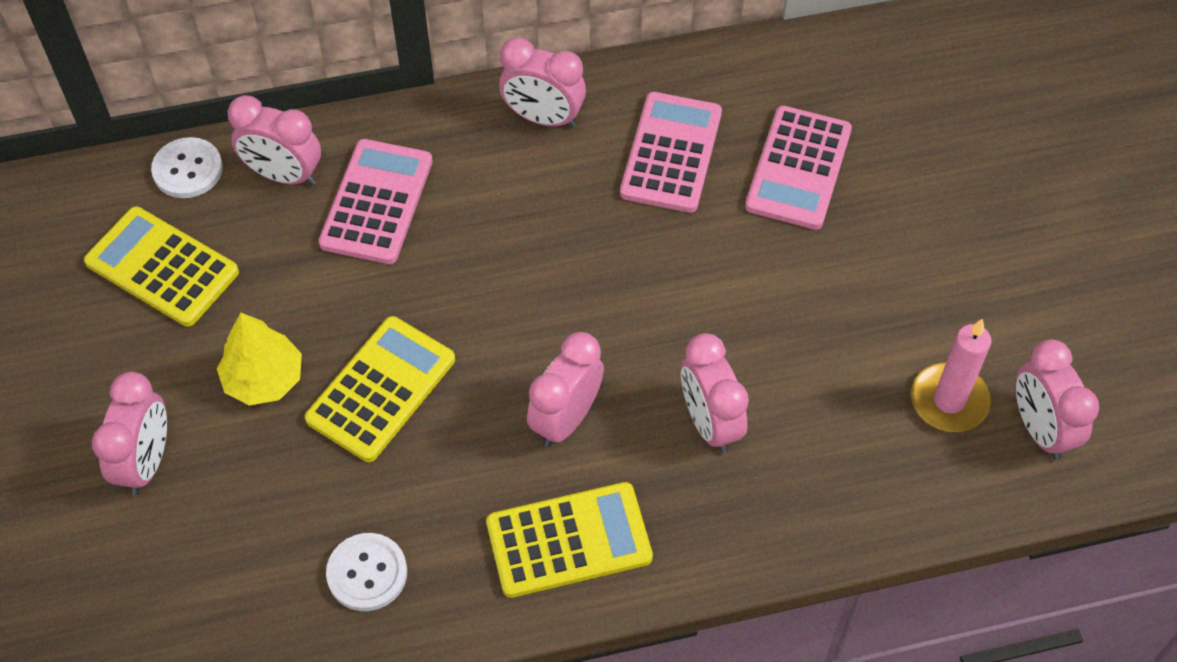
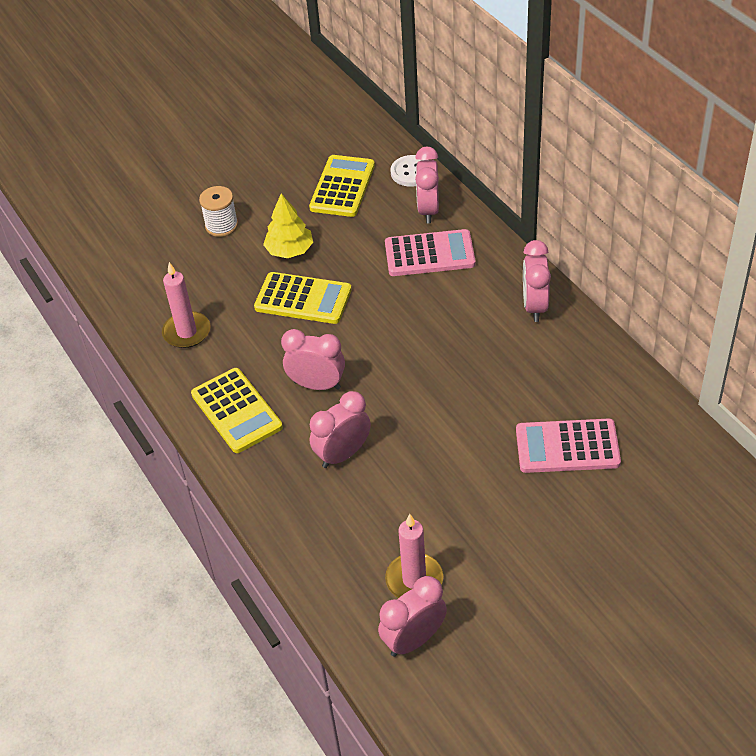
camera: 75 degrees right, 10 degrees down
pink clock [92,372,167,495] -> white spool [199,186,238,237]
white button [326,533,407,611] -> pink candle [162,262,210,348]
pink calculator [620,92,722,213] -> none

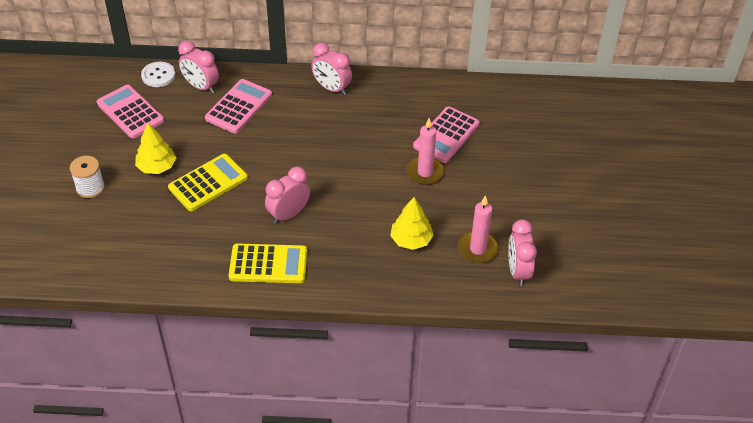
camera: 60 degrees left, 0 degrees up
pink candle [162,262,210,348] -> pink candle moved to [406,118,445,185]
yellow calculator [309,155,375,217] -> pink calculator [97,84,164,139]
pink clock [310,391,371,468] -> none
none -> yellow tree [390,197,434,250]

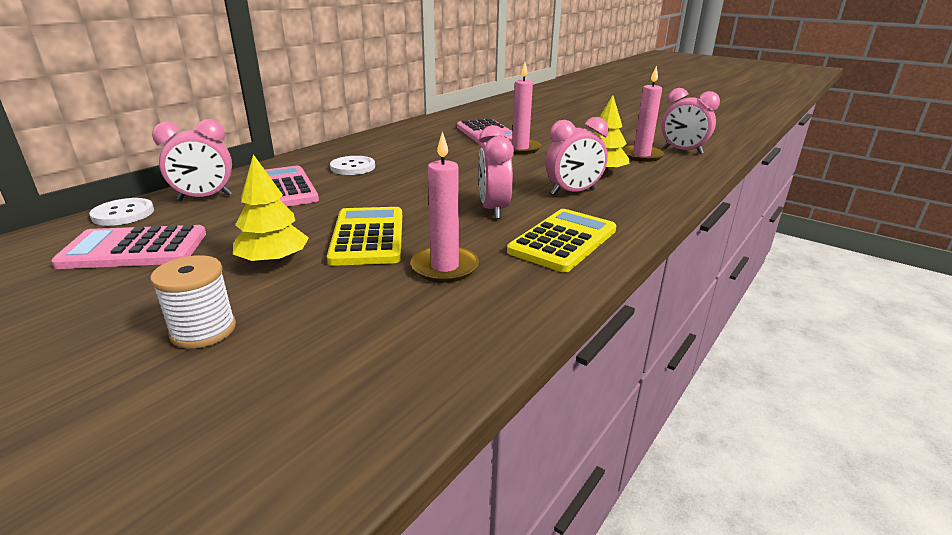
camera: 55 degrees left, 20 degrees down
pink clock [311,43,352,95] -> pink clock moved to [545,117,609,195]
none -> white button [330,156,375,175]
none -> pink candle [411,131,479,283]

